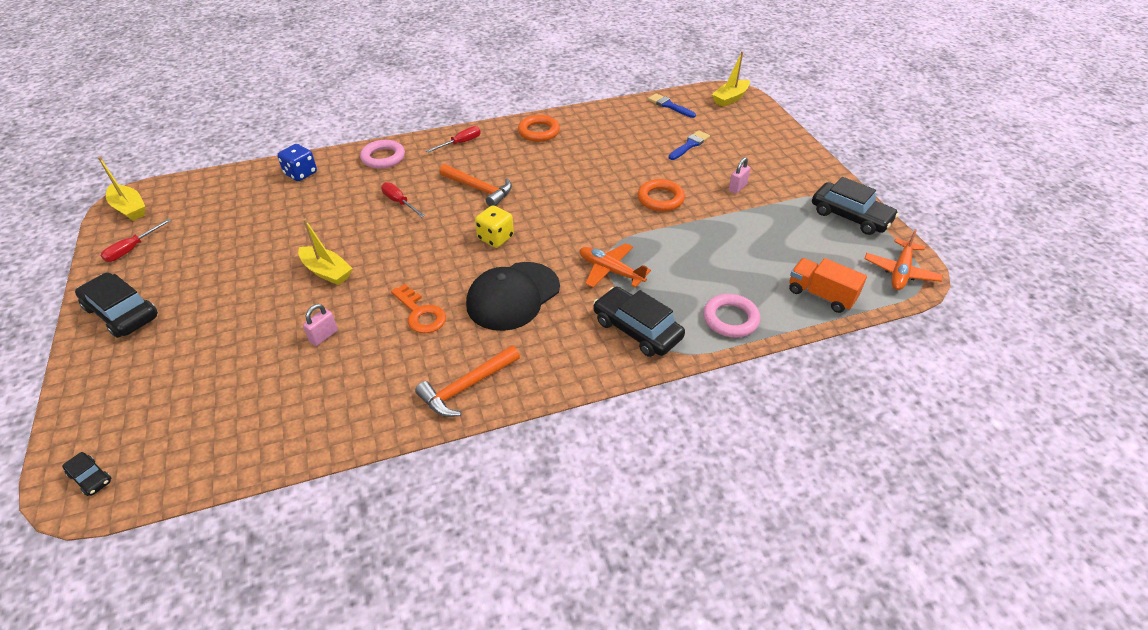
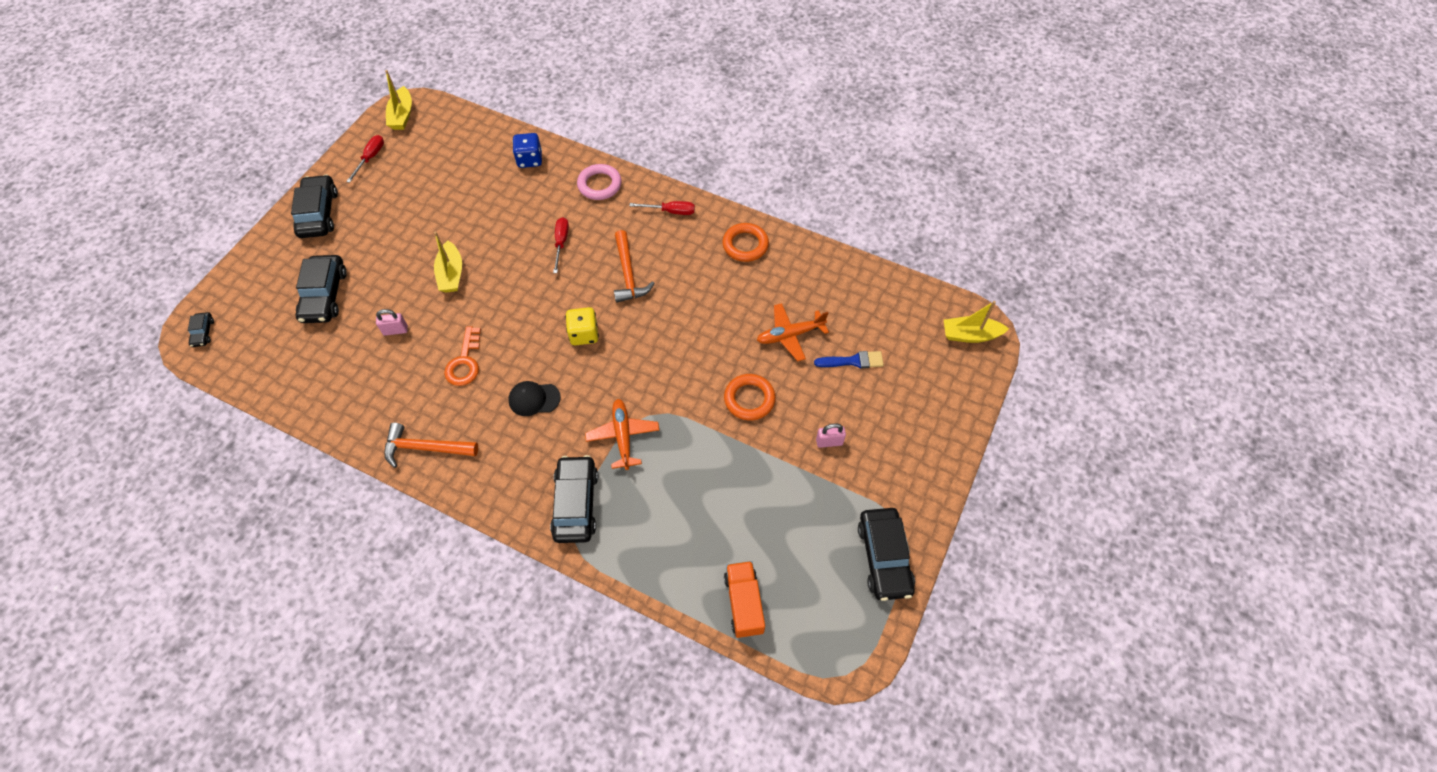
camera: 45 degrees right, 15 degrees up
red screwdriver [100,219,172,262] -> red screwdriver turned 120 degrees clockwise [346,135,384,183]
black cap [466,262,560,331] -> black cap [508,381,561,416], size x0.54
blue brush [648,93,696,118] -> none
pink ring [703,294,761,337] -> none
orange plane [864,229,943,290] -> orange plane moved to [757,303,829,361]
none -> black car [296,255,347,323]

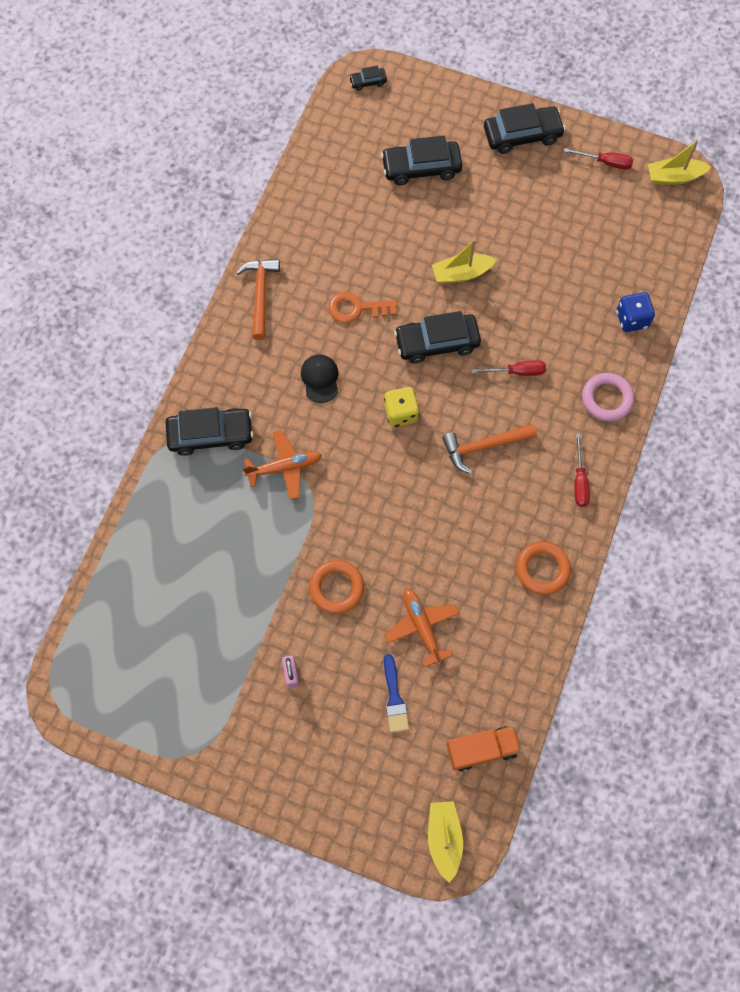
camera: 85 degrees right, 10 degrees up
pink padlock [376,309,408,336] -> none
orange truck [724,561,765,638] -> orange truck moved to [446,726,522,772]
black car [858,508,915,601] -> black car moved to [394,311,481,364]

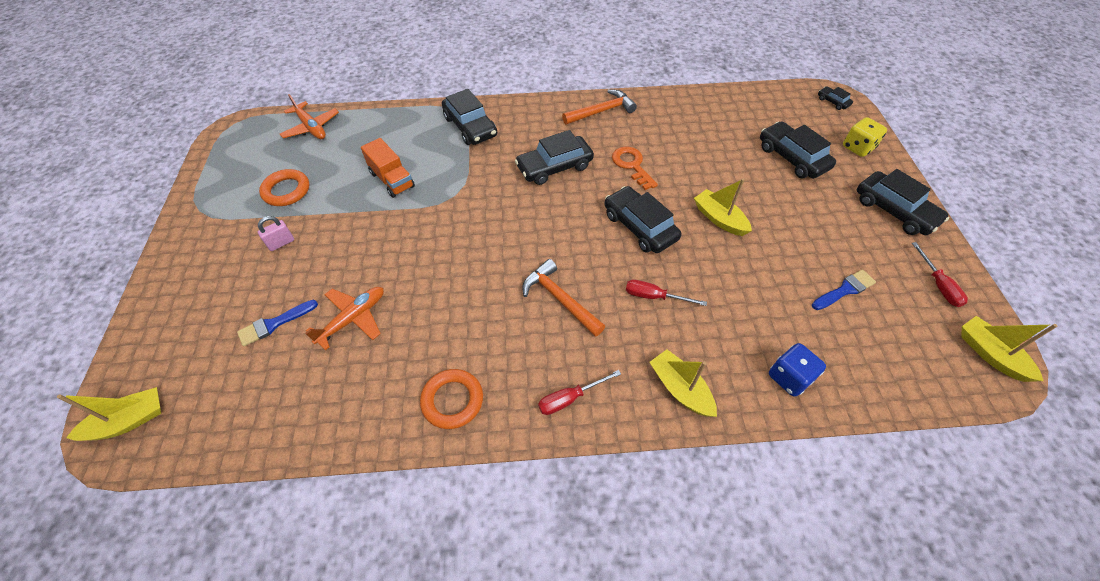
camera: 65 degrees right, 15 degrees down
orange plane [243,430,322,500] -> orange plane moved to [280,94,339,139]
black cap [301,355,338,403] -> black car [515,130,594,185]
orange ring [309,560,364,614] -> orange ring moved to [259,169,309,206]
yellow dice [384,387,419,427] -> yellow dice moved to [843,117,887,157]
orange truck [446,726,522,772] -> orange truck moved to [361,138,415,198]
red screwdriver [471,360,546,376] -> red screwdriver turned 135 degrees clockwise [626,280,707,306]
pink ring [582,373,634,421] -> yellow boat [649,349,717,417]
none -> blue brush [812,270,876,310]

